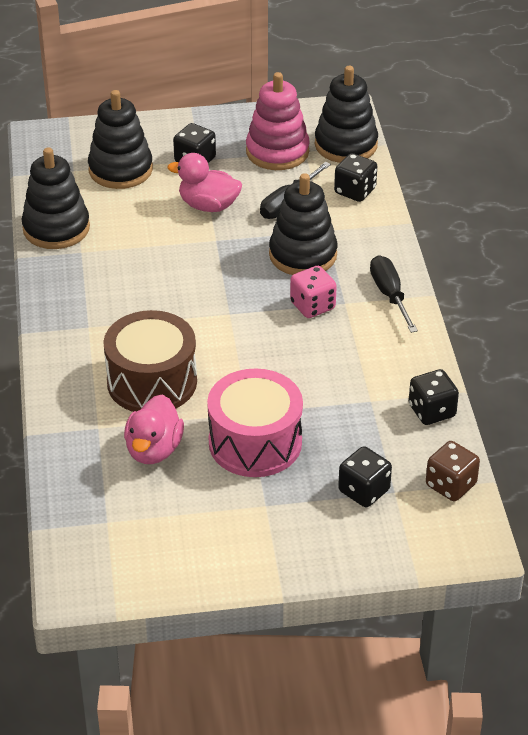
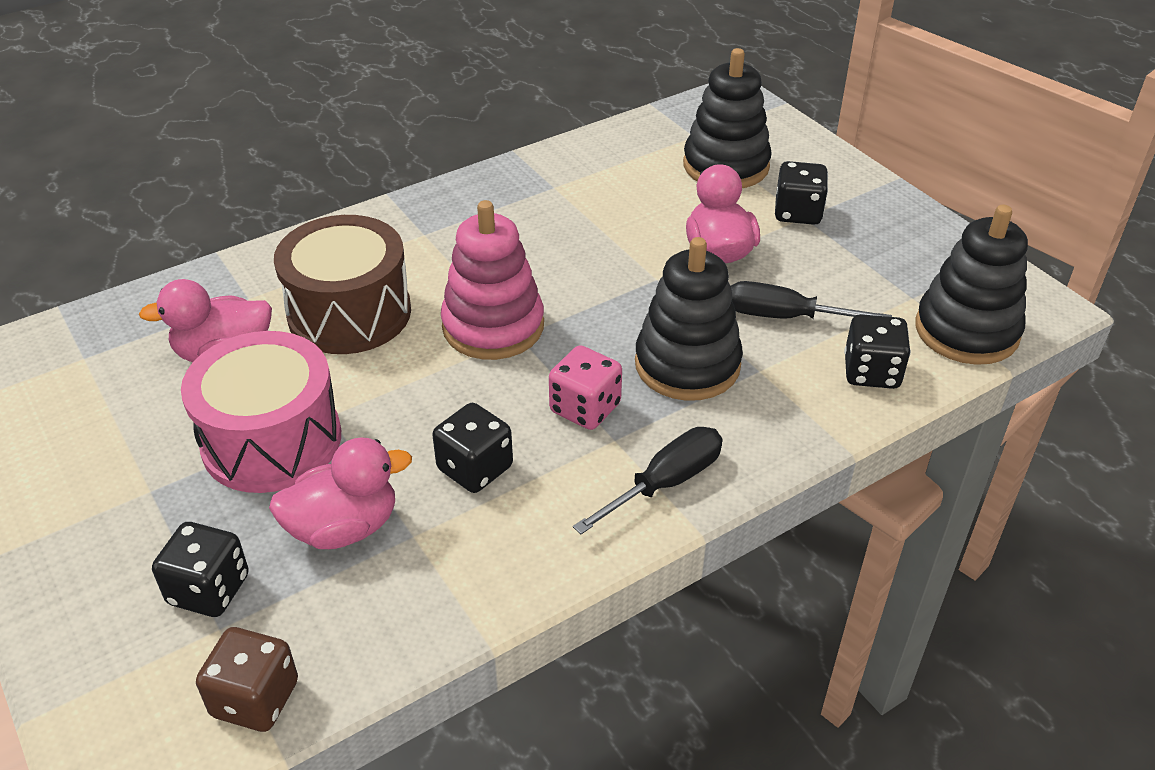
camera: 65 degrees right, 0 degrees up
black stacking toy [22,147,90,249] -> none
pink stacking toy [246,72,310,170] -> pink stacking toy moved to [441,200,544,360]
black dice [409,369,459,425] -> black dice moved to [432,403,513,493]
none -> pink duck [269,437,412,549]

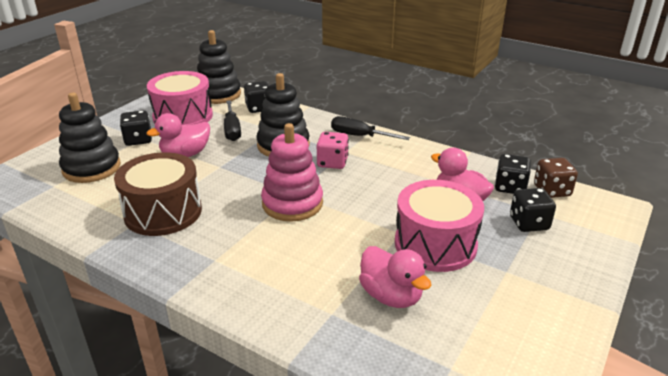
camera: 115 degrees left, 10 degrees down
brown drum [274,215,411,354] -> brown drum moved to [114,152,202,236]
black dice [432,403,513,493] -> black dice moved to [495,154,531,194]
none -> pink drum [147,71,213,125]

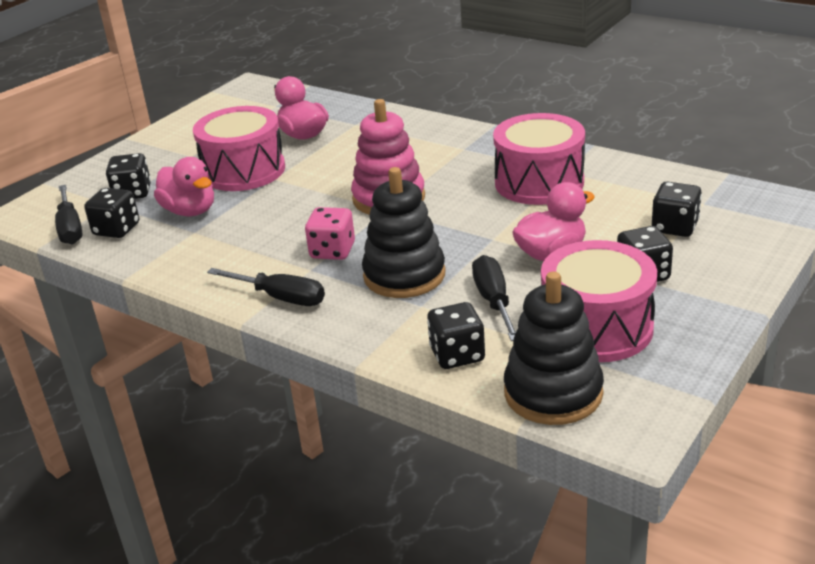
camera: 175 degrees left, 0 degrees up
black stacking toy [59,93,121,183] -> black dice [652,182,702,237]
brown drum [114,152,202,236] -> pink drum [493,113,585,205]
brown dice [534,158,578,198] -> black screwdriver [55,185,83,244]

